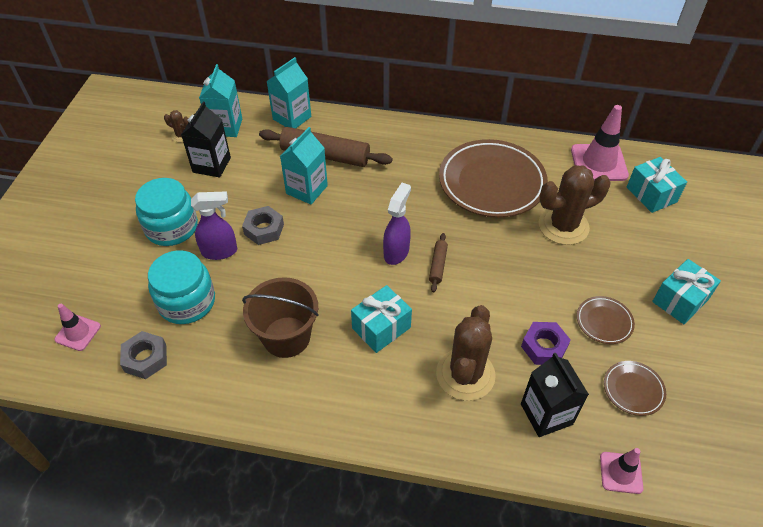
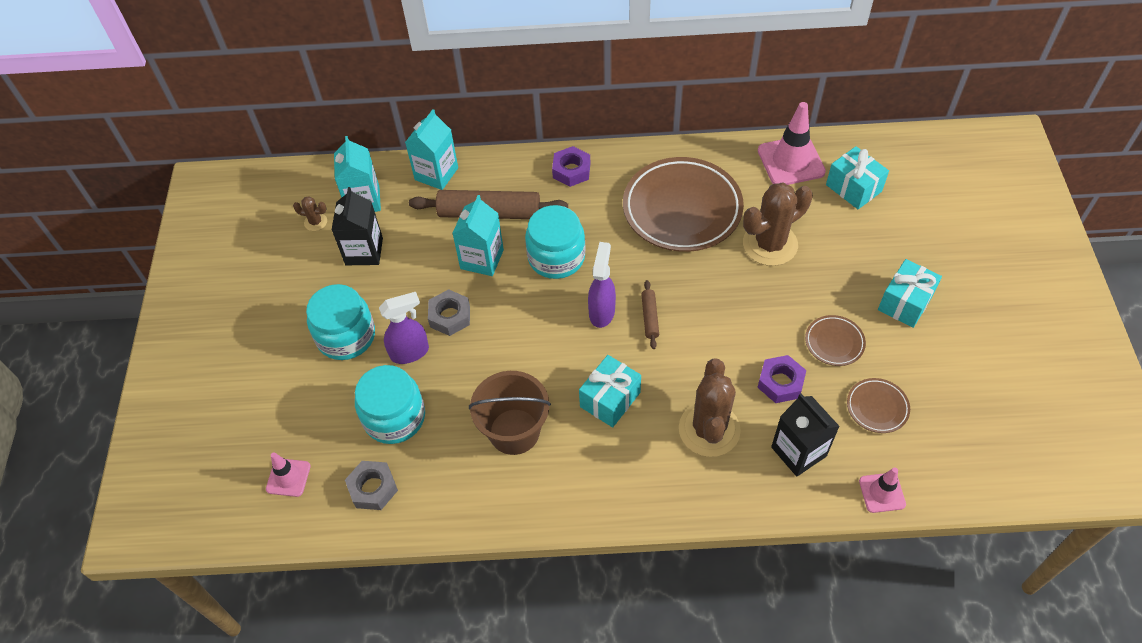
camera: 10 degrees left, 5 degrees up
none -> turquoise jar [525,205,586,279]
none -> purple nut [552,146,590,187]

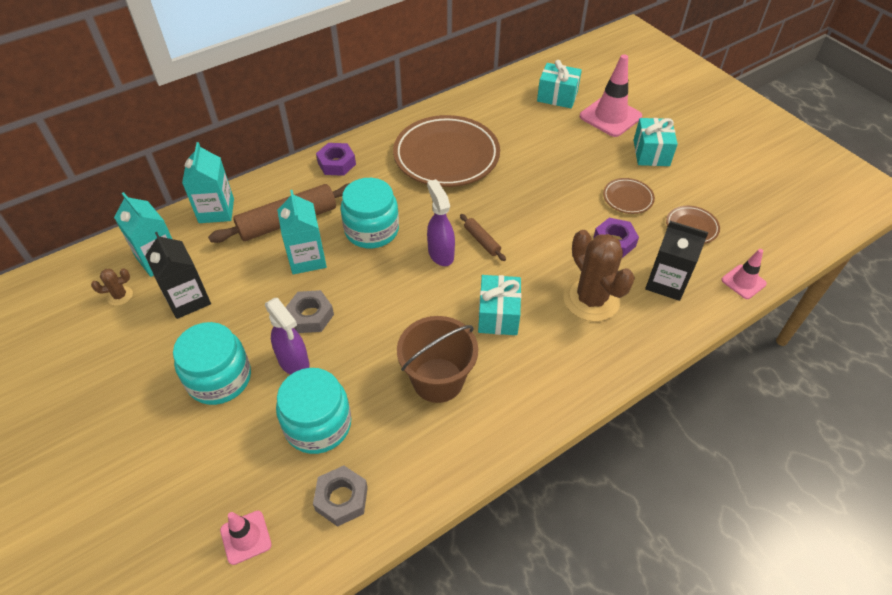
camera: 35 degrees left, 5 degrees down
purple spray bottle [379,292,429,364] -> purple spray bottle turned 105 degrees clockwise [265,298,309,375]
brown cactus [743,183,813,266] -> none
pink traffic cone [758,102,826,185] -> pink traffic cone moved to [580,54,642,137]

